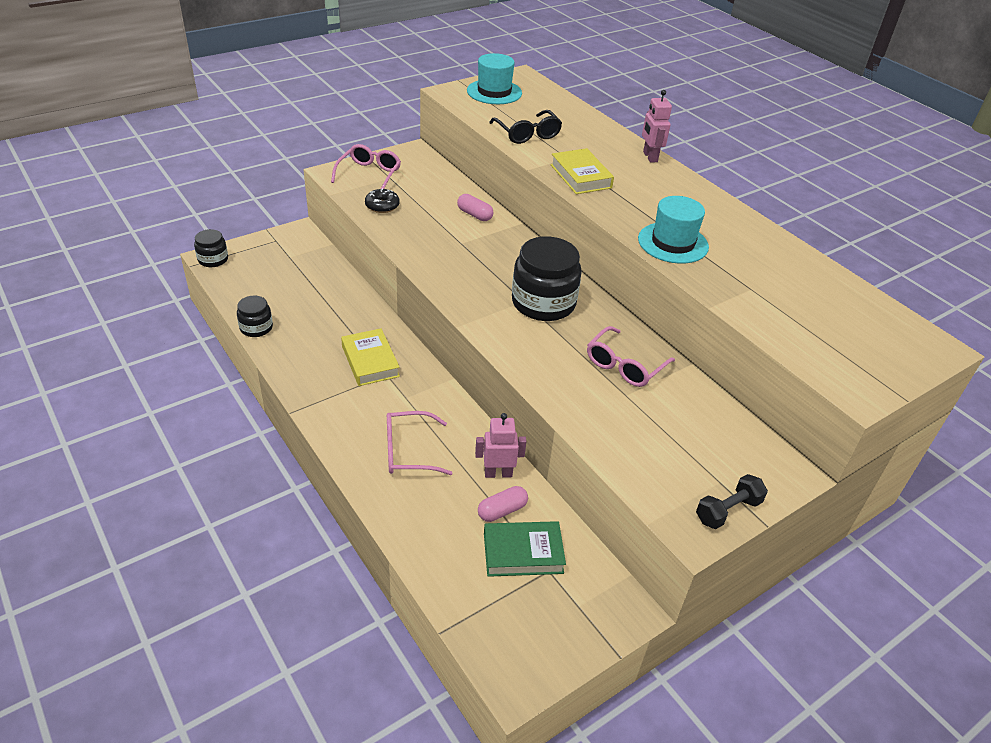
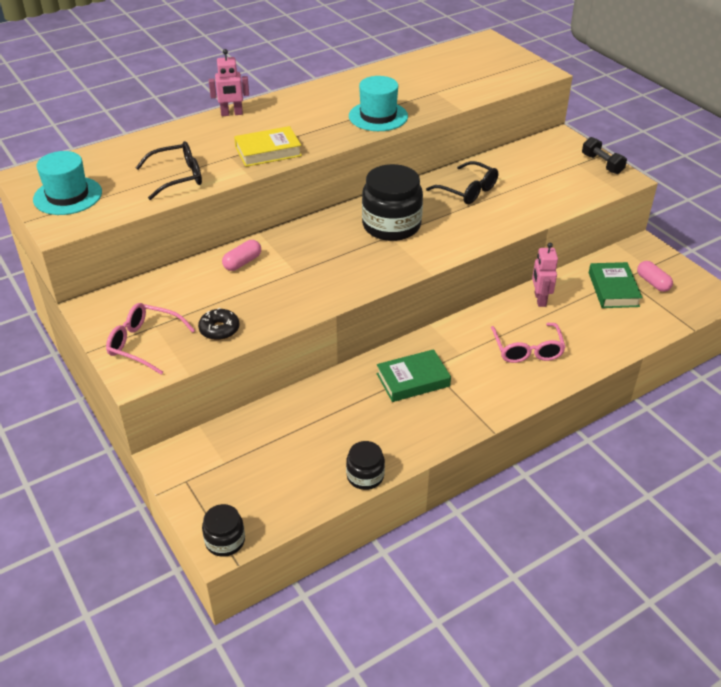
camera: 85 degrees left, 0 degrees up
yellow book [341,328,400,386] -> green book [377,349,451,402]
pink capsule [478,486,528,522] -> pink capsule moved to [637,261,673,292]
pink glasses [587,326,675,387] -> black glasses [426,161,498,204]

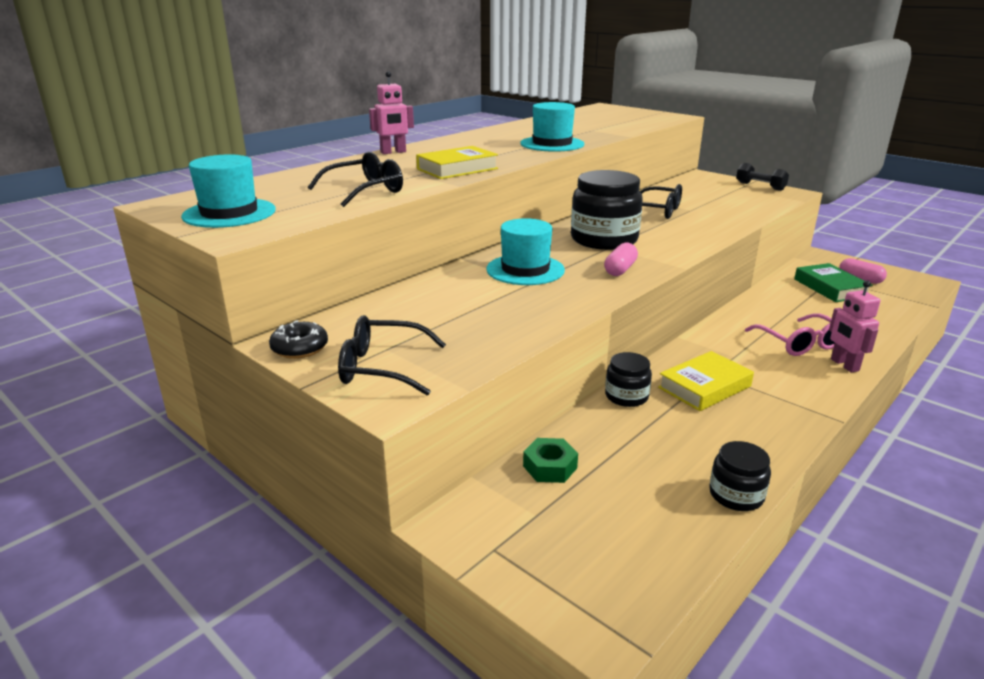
camera: 15 degrees left, 15 degrees down
pink glasses [106,303,195,375] -> black glasses [338,315,446,396]
black donut [198,308,239,340] -> black donut moved to [269,320,328,359]
black jar [202,504,245,557] -> black jar moved to [605,352,652,407]
pink capsule [222,240,261,271] -> pink capsule moved to [604,243,638,276]
green book [377,349,451,402] -> yellow book [658,351,754,411]
pink robot [532,243,558,307] -> pink robot moved to [829,280,880,373]
none -> turquoise hat [486,218,565,285]
none -> green nut [523,438,578,483]

